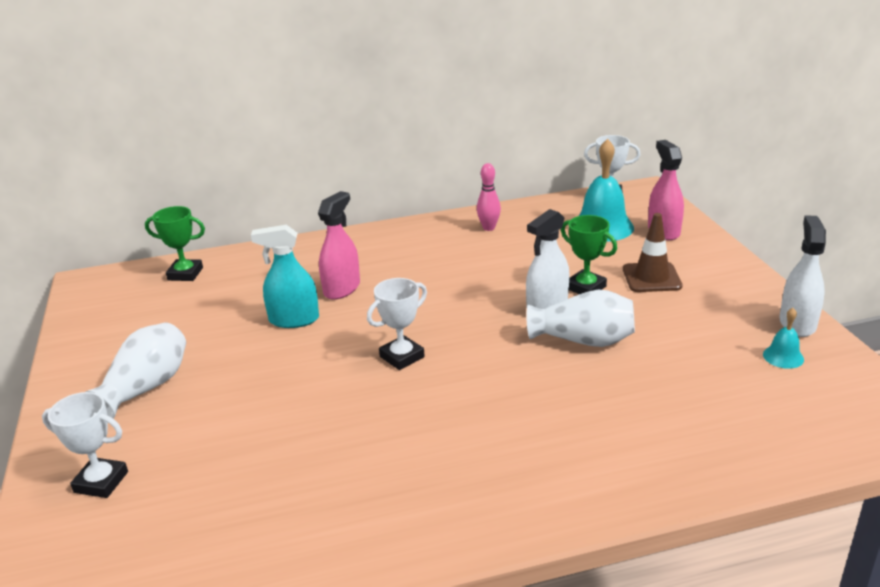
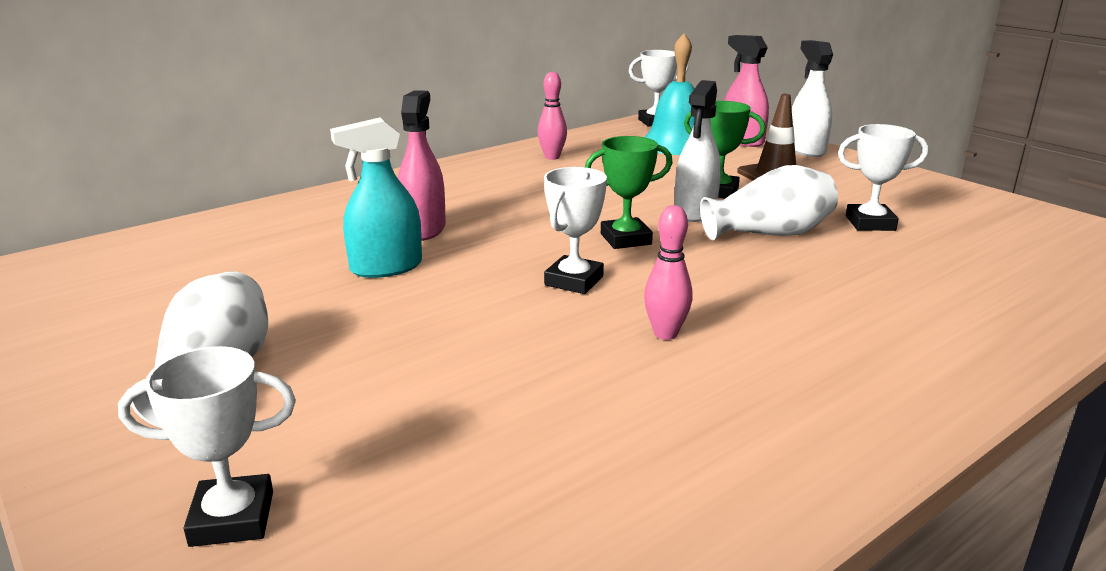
camera: 25 degrees left, 5 degrees down
green trophy [145,206,205,281] -> green trophy moved to [585,136,673,249]
turquoise bell [763,308,804,369] -> none
white spray bottle [780,215,826,337] -> white spray bottle moved to [792,40,833,157]
none -> pink bowling pin [644,205,693,340]
none -> white trophy [838,124,928,231]

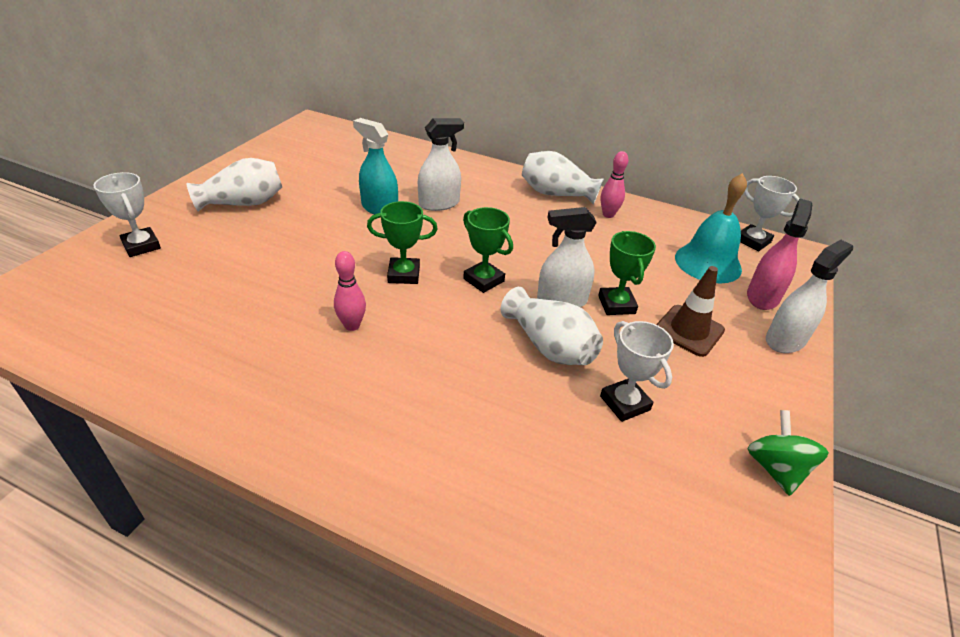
camera: 60 degrees right, 15 degrees up
pink spray bottle [398,90,446,241] -> white spray bottle [418,118,464,211]
white trophy [544,167,607,294] -> green trophy [367,201,438,284]
none -> white vase [522,151,604,204]
none -> green spinning top [747,410,829,496]

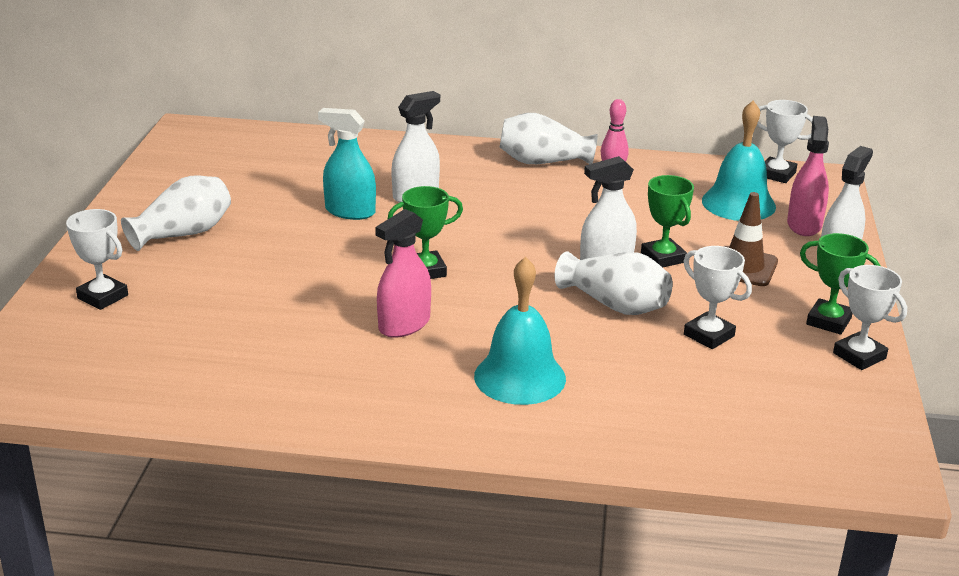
camera: 15 degrees left, 10 degrees down
pink bowling pin [334,251,366,331] -> pink spray bottle [375,209,431,338]
green trophy [463,207,513,293] -> green trophy moved to [800,233,880,335]
green spinning top [747,410,829,496] -> white trophy [833,265,907,370]
none -> turquoise bell [474,257,566,405]

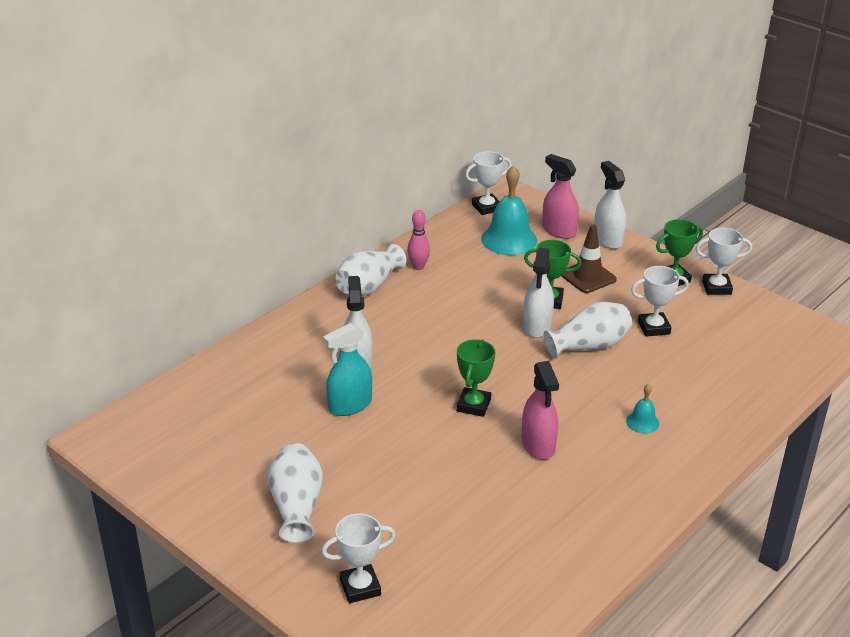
camera: 55 degrees left, 5 degrees up
turquoise bell [474,257,566,405] -> turquoise bell [626,384,659,434], size x0.48

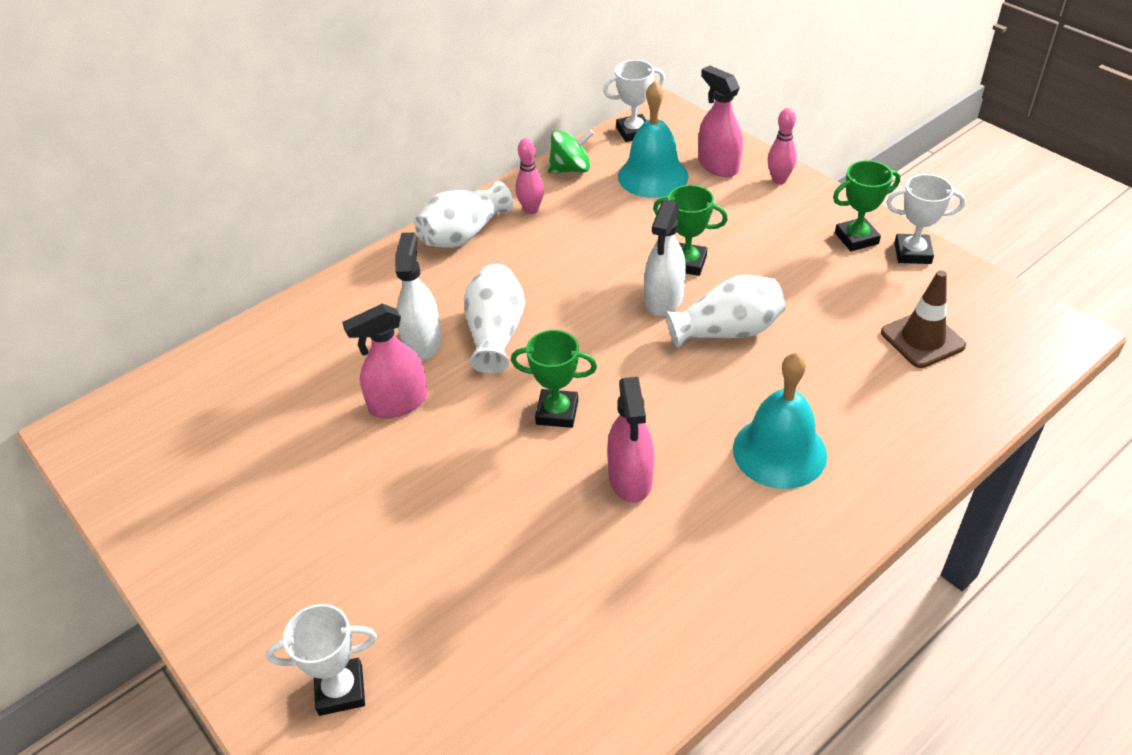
camera: 10 degrees right, 10 degrees up
white vase [268,443,323,543] -> white vase moved to [464,264,525,374]
turquoise spray bottle [323,323,372,416] -> pink spray bottle [342,304,428,418]
green trophy [457,339,495,417] -> green trophy turned 75 degrees clockwise [511,330,597,428]
brown traffic cone [561,224,617,293] -> brown traffic cone moved to [881,270,966,368]
white spray bottle [594,161,626,249] -> pink bowling pin [768,108,797,184]
turquoise bell [626,384,659,434] -> turquoise bell [733,353,827,489], size x2.07
white trophy [631,266,689,337] -> none
none -> green spinning top [548,129,594,173]

